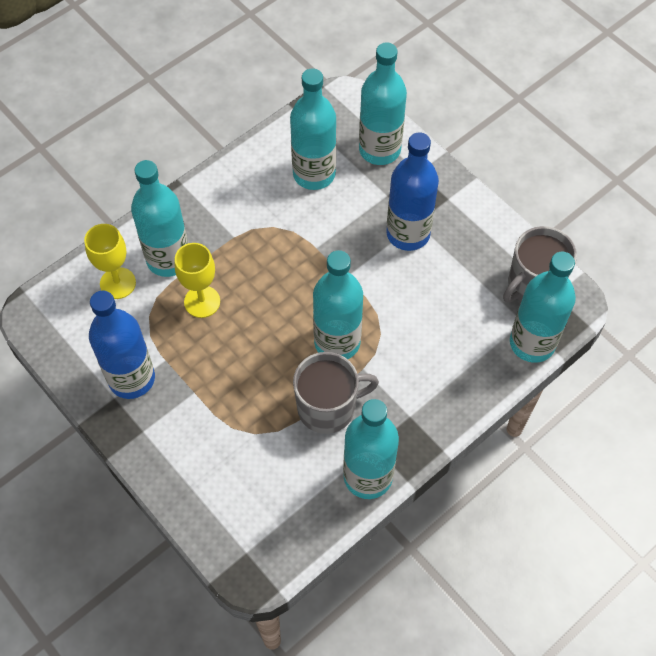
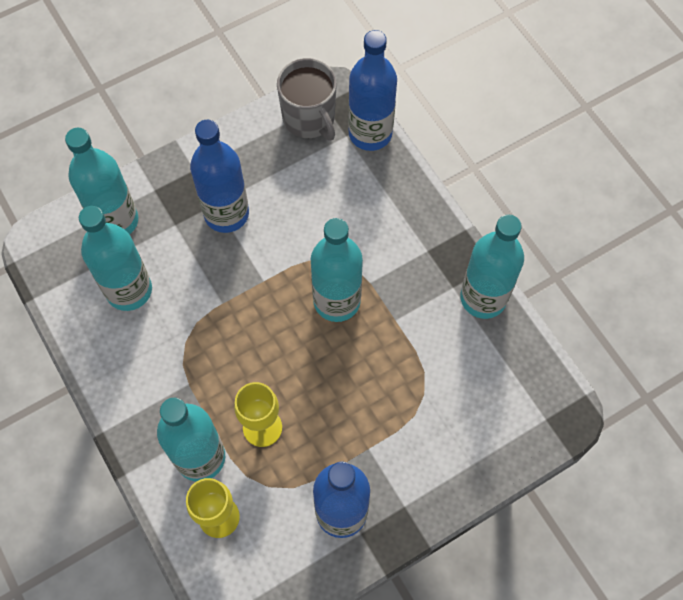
camera: 80 degrees left, 5 degrees up
grey mug [293,352,379,434] -> none
turquoise bottle [510,252,576,363] -> blue bottle [348,30,397,151]

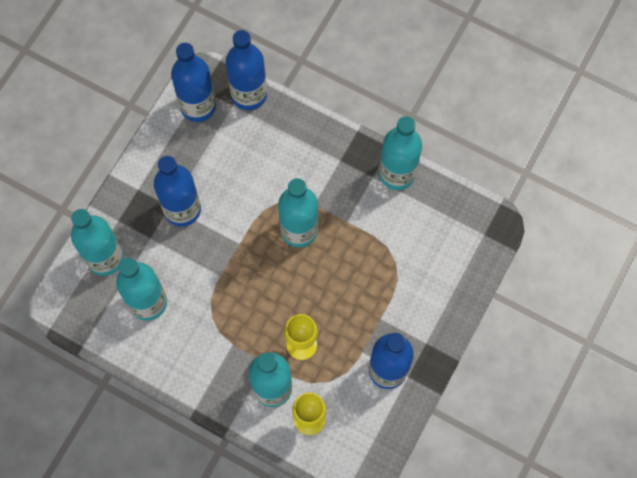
camera: 30 degrees left, 5 degrees up
grey mug [277,58,337,140] -> blue bottle [171,43,216,122]

